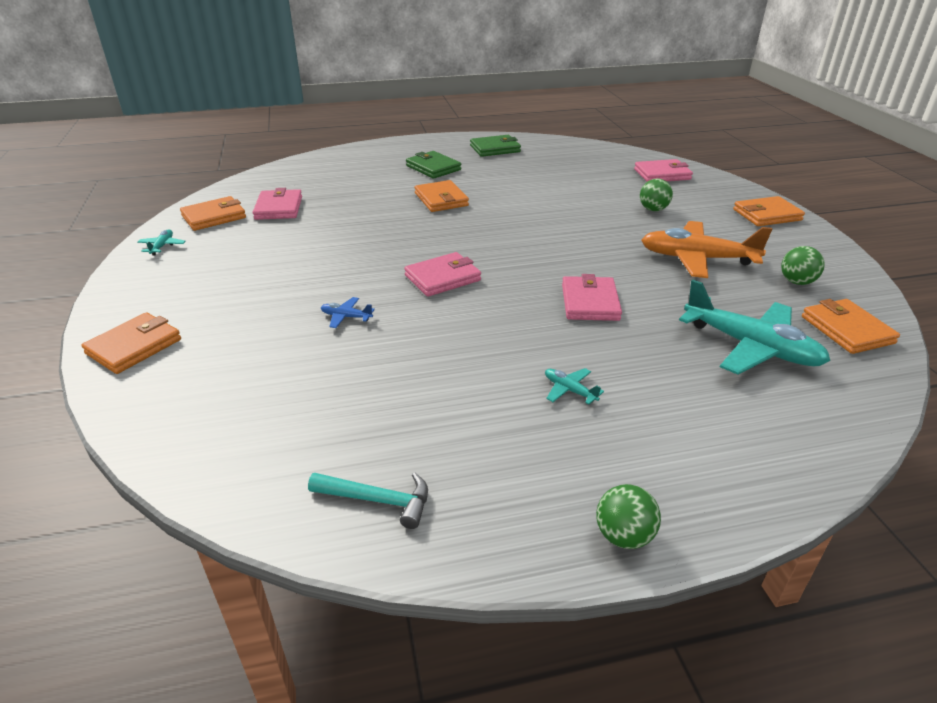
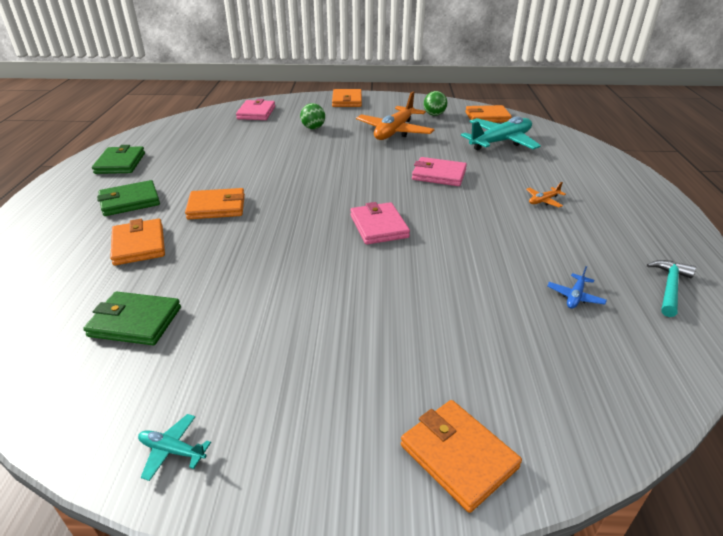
camera: 75 degrees left, 0 degrees up
orange wallet [180,196,246,231] -> orange wallet moved to [110,218,165,265]
pink wallet [253,188,302,220] -> green wallet [83,291,181,345]
blue plane [320,297,375,328] -> blue plane moved to [547,266,607,309]
turquoise plane [545,368,604,405] -> orange plane [526,182,566,207]
green ball [596,484,661,549] -> none

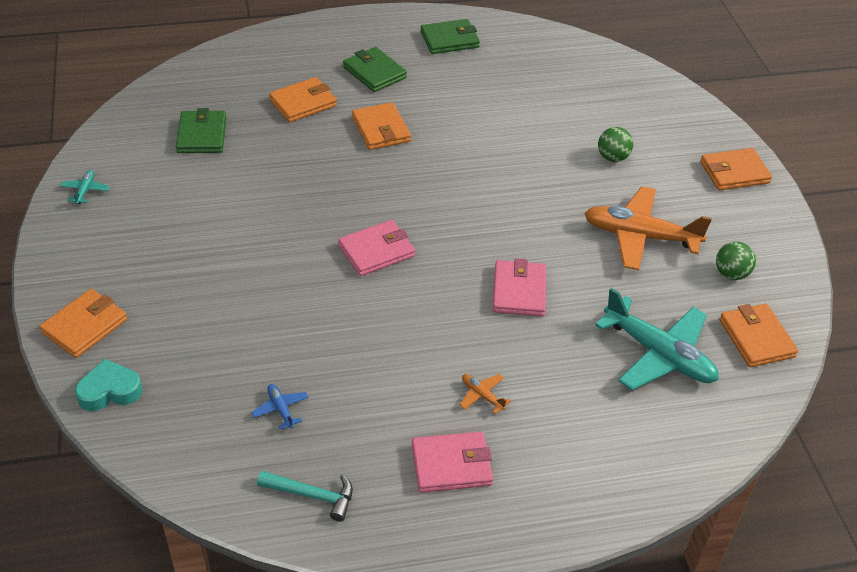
camera: 75 degrees right, 10 degrees up
pink wallet [236,99,275,120] -> pink wallet moved to [412,432,493,493]
blue plane [547,266,607,309] -> blue plane turned 45 degrees clockwise [251,384,309,430]
none -> turquoise heart [75,359,142,411]

